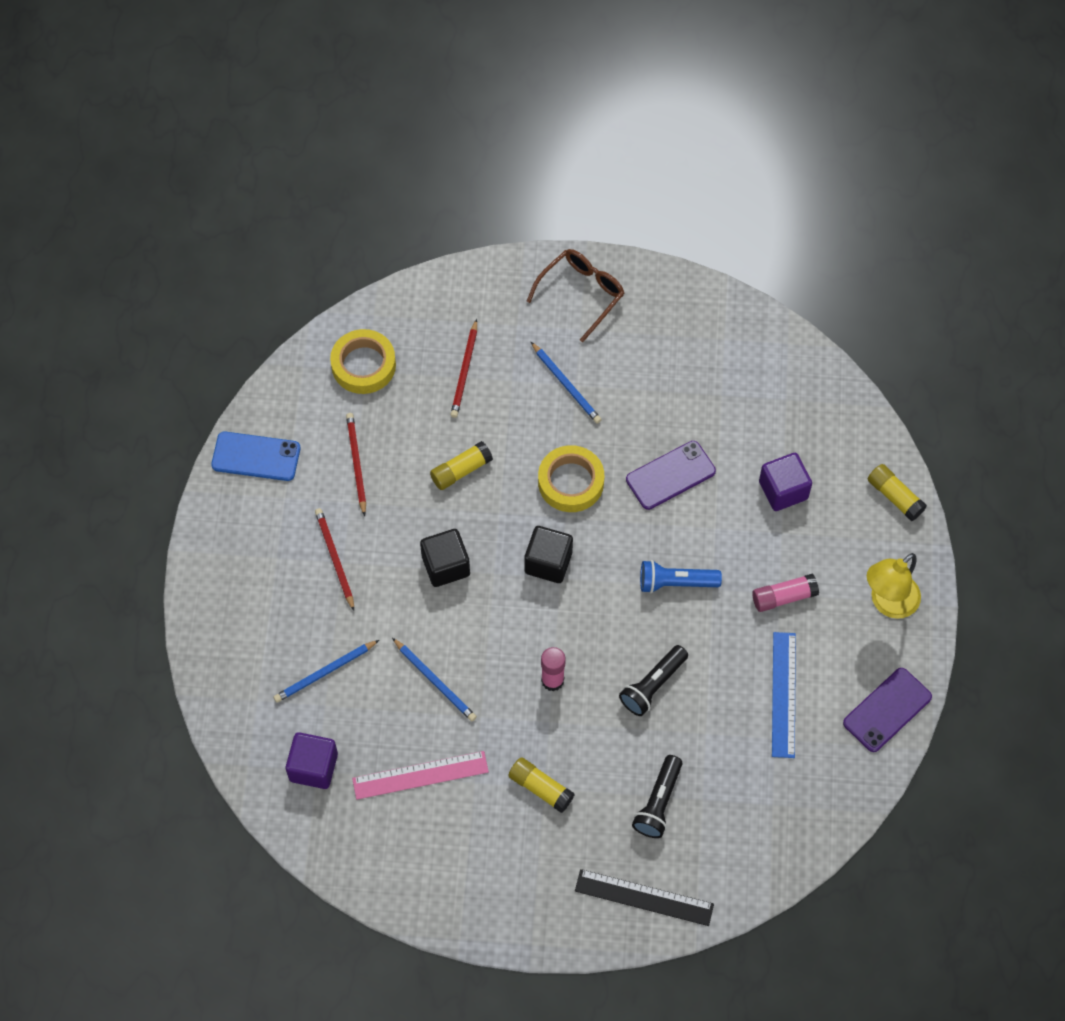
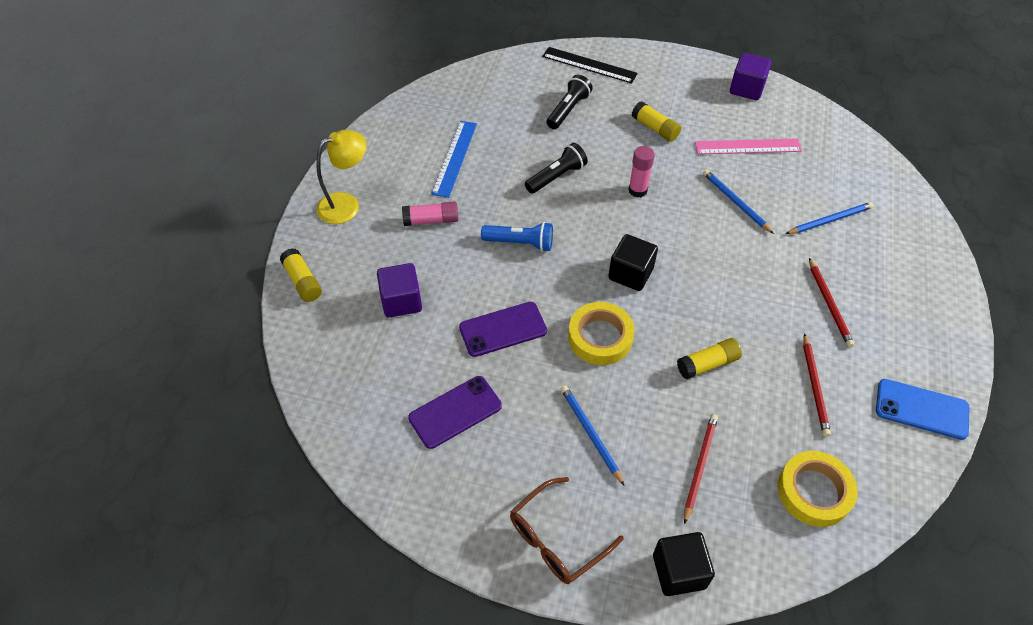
camera: 170 degrees left, 10 degrees down
purple cube [286,732,338,789] -> purple cube moved to [730,53,772,100]
black cube [420,529,470,587] -> black cube moved to [653,532,715,596]
purple phone [843,668,932,752] -> purple phone moved to [408,376,502,449]

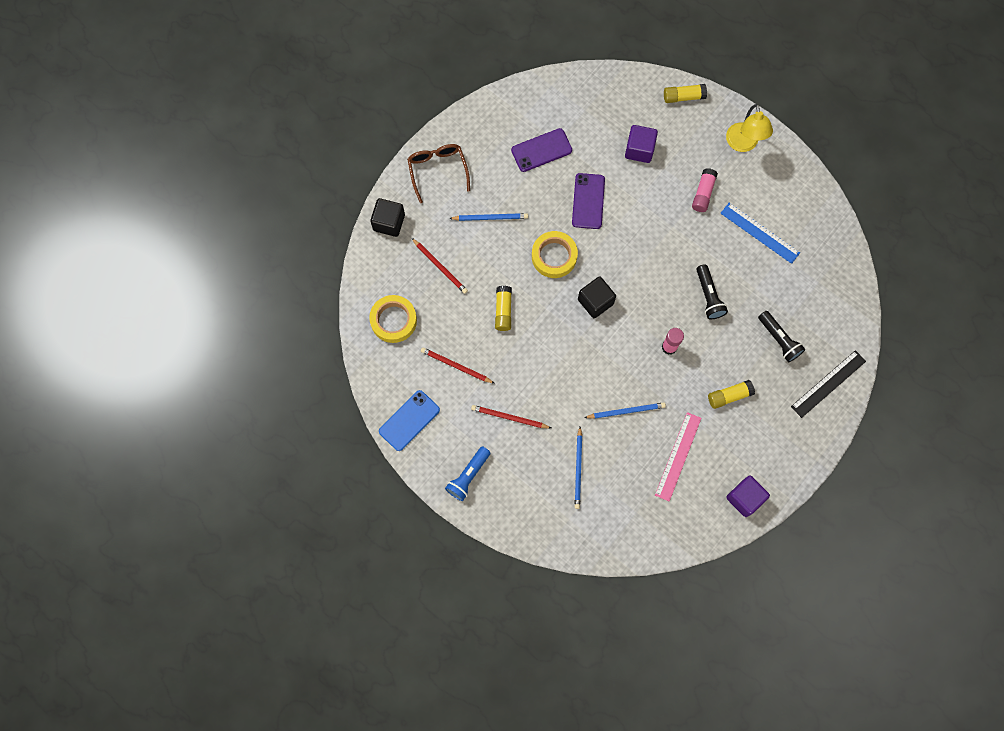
camera: 115 degrees right, 20 degrees up
purple phone [408,376,502,449] -> purple phone turned 75 degrees clockwise [511,128,572,172]
blue flashlight [481,222,553,252] -> blue flashlight moved to [445,446,491,501]

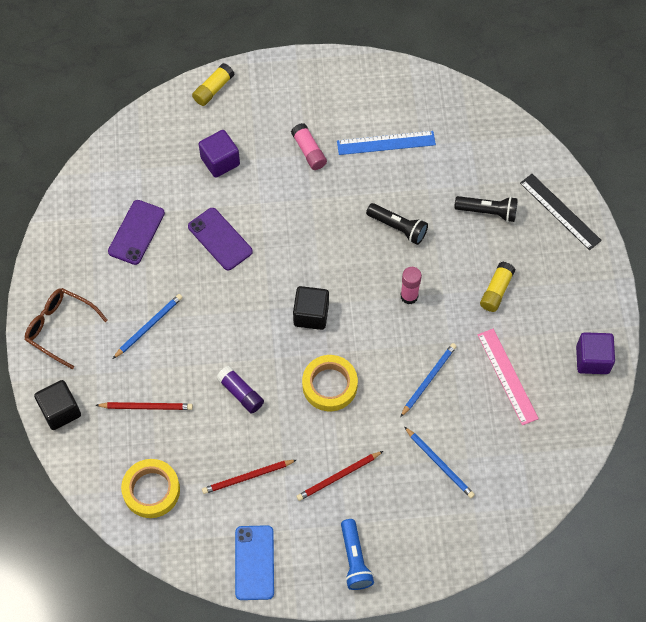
camera: 45 degrees left, 10 degrees down
yellow glue stick [495,286,512,331] -> purple glue stick [216,366,264,414]
yellow tape [532,231,578,278] -> yellow tape moved to [302,355,358,411]
yellow lamp [726,104,773,152] -> none
black ruler [791,350,866,418] -> black ruler turned 45 degrees counterclockwise [520,174,602,250]

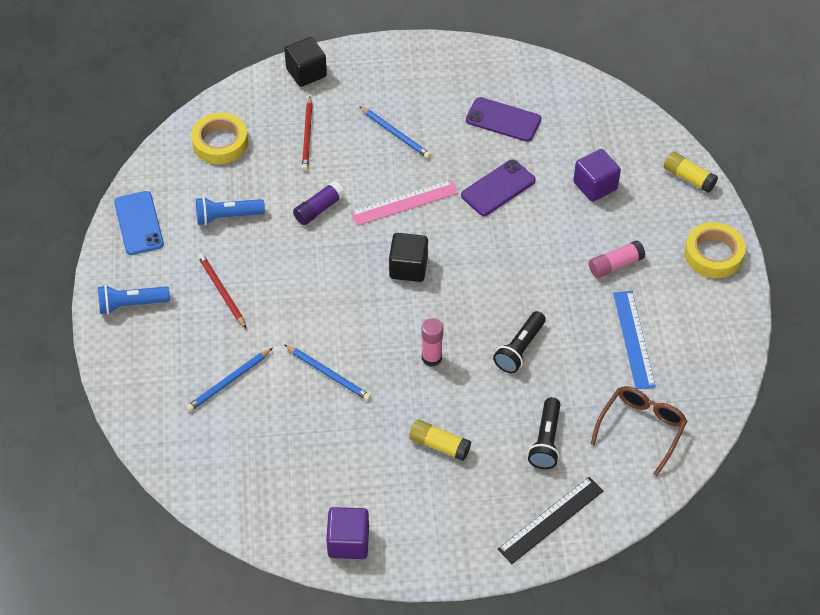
camera: 90 degrees right, 10 degrees down
brown glasses [25,288,108,369] -> brown glasses moved to [591,386,687,476]
red pencil [202,460,296,494] -> blue flashlight [196,197,265,225]
blue phone [235,525,274,600] -> blue phone turned 75 degrees clockwise [114,191,164,255]
yellow tape [302,355,358,411] -> yellow tape moved to [684,222,746,278]
pink ruler [477,329,539,425] -> pink ruler moved to [350,180,458,226]

